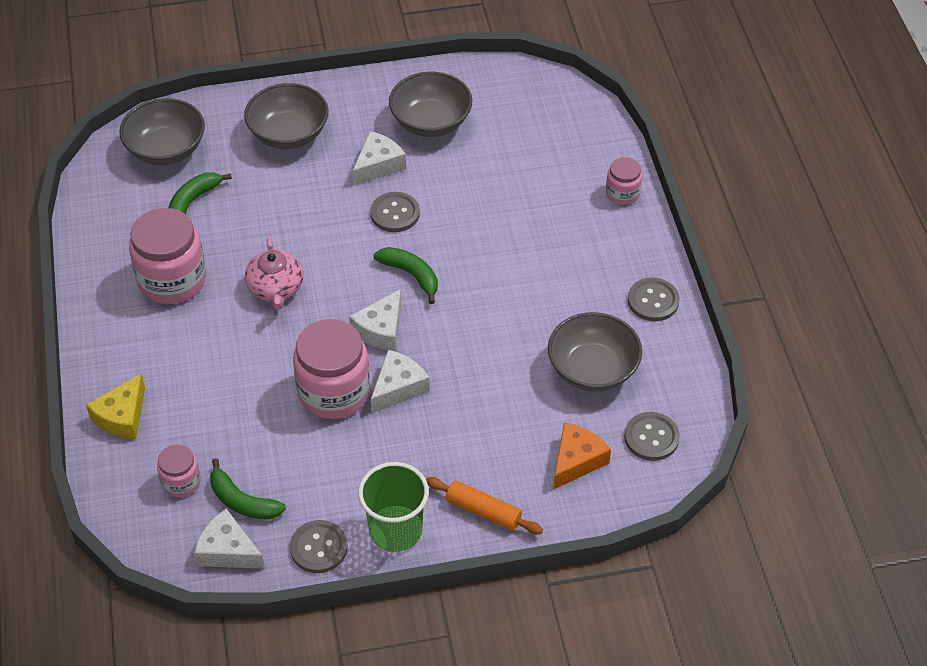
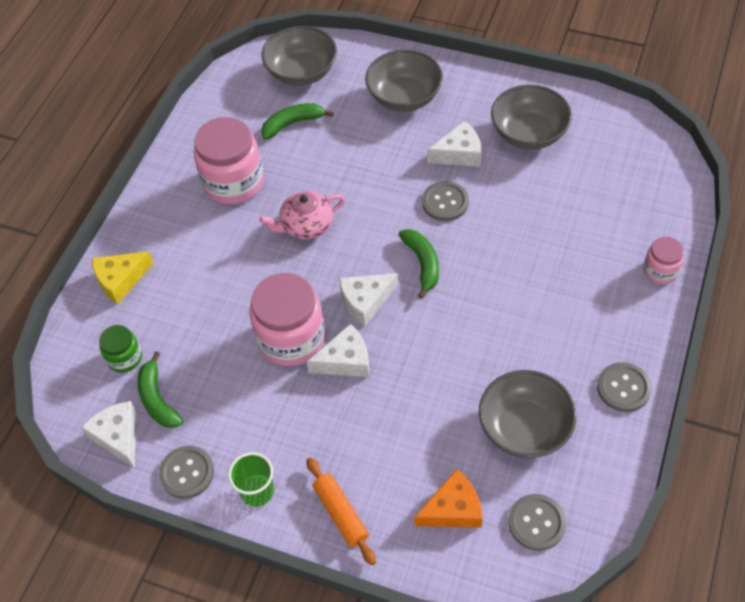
camera: 35 degrees right, 5 degrees up
pink jar [157,444,201,497] -> green jar [99,325,142,373]
pink teapot [245,237,303,310] -> pink teapot turned 45 degrees clockwise [259,191,345,239]
green cup [358,462,429,552] -> green cup [228,452,274,507], size x0.66

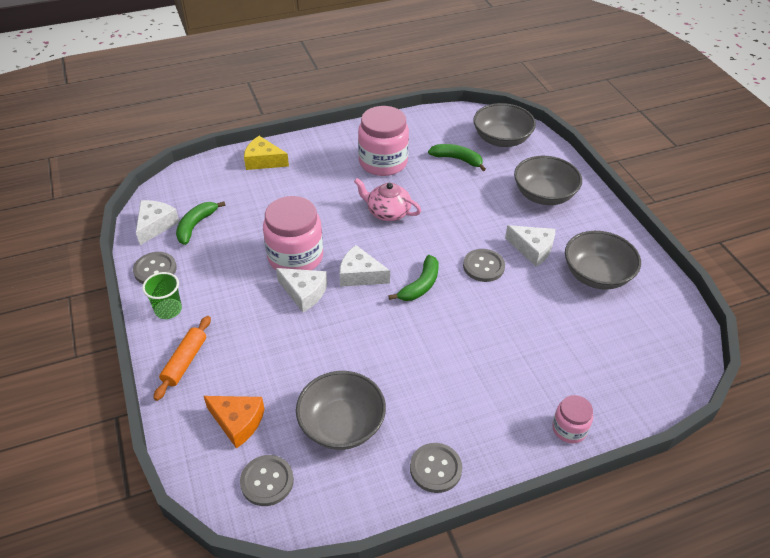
camera: 45 degrees right, 10 degrees down
green jar [99,325,142,373] -> none

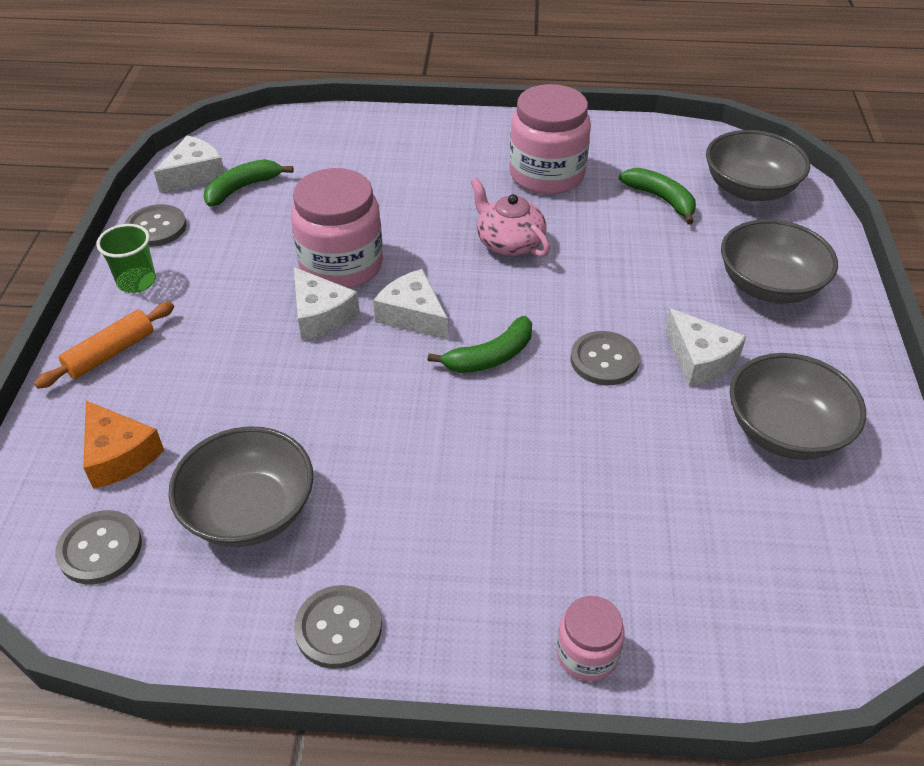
camera: 25 degrees right, 0 degrees up
yellow cheese [244,136,289,170] -> none

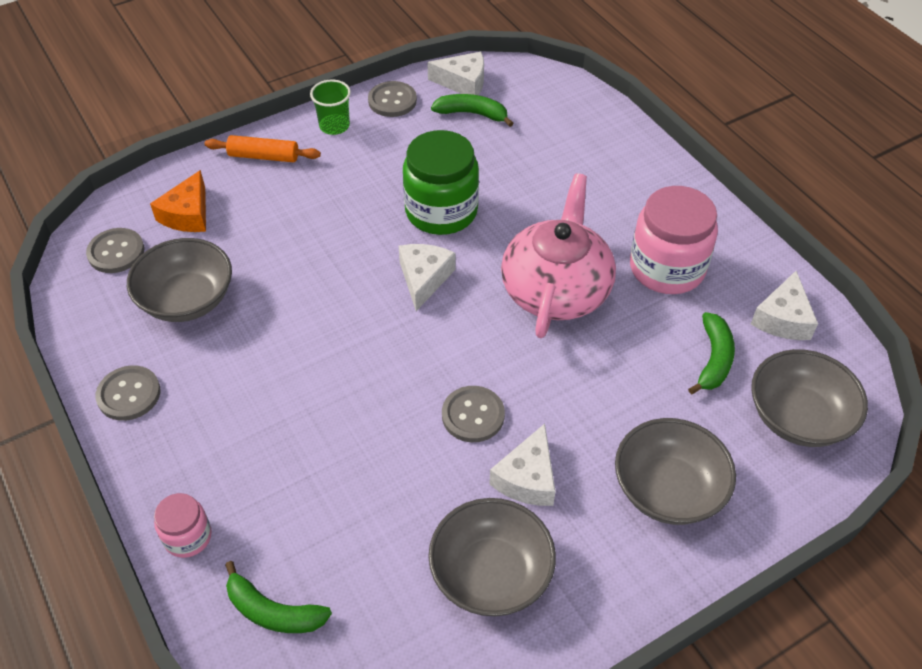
camera: 55 degrees right, 5 degrees up
pink jar [291,168,383,288] -> green jar [403,130,479,235]
white cheese [294,267,360,340] -> white cheese moved to [751,271,818,340]
green banana [428,316,532,373] -> green banana moved to [225,561,332,633]
pink teapot [471,178,550,257] -> pink teapot [501,173,616,338], size x1.71

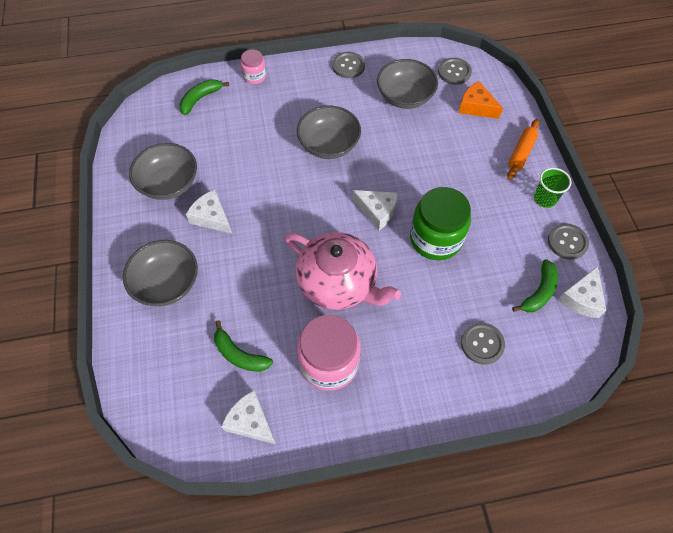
camera: 110 degrees right, 10 degrees up
grey button [442,386,505,442] -> grey button moved to [461,322,505,365]
grey bowl [751,349,868,447] -> grey bowl moved to [297,105,361,159]

